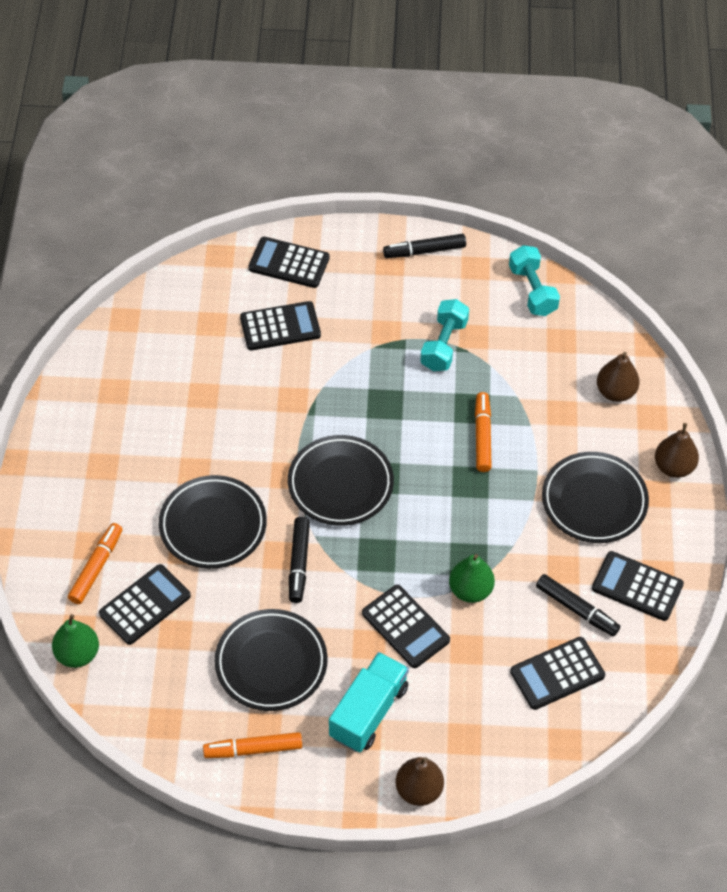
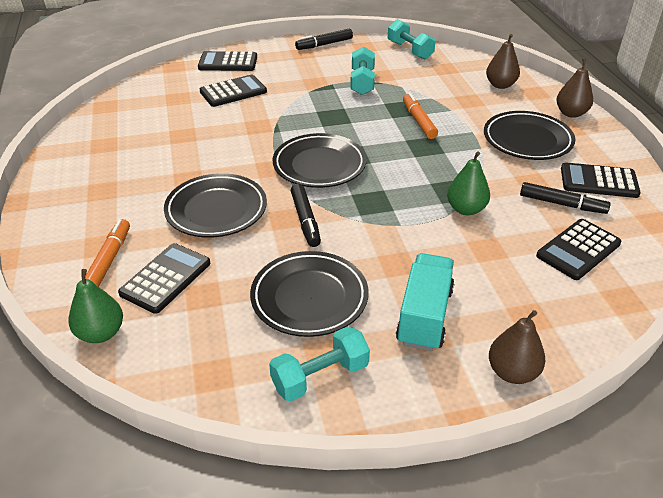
camera: 15 degrees left, 15 degrees down
orange marker [203,732,302,758] -> turquoise dumbbell [269,326,370,401]
black calculator [362,585,450,668] -> none

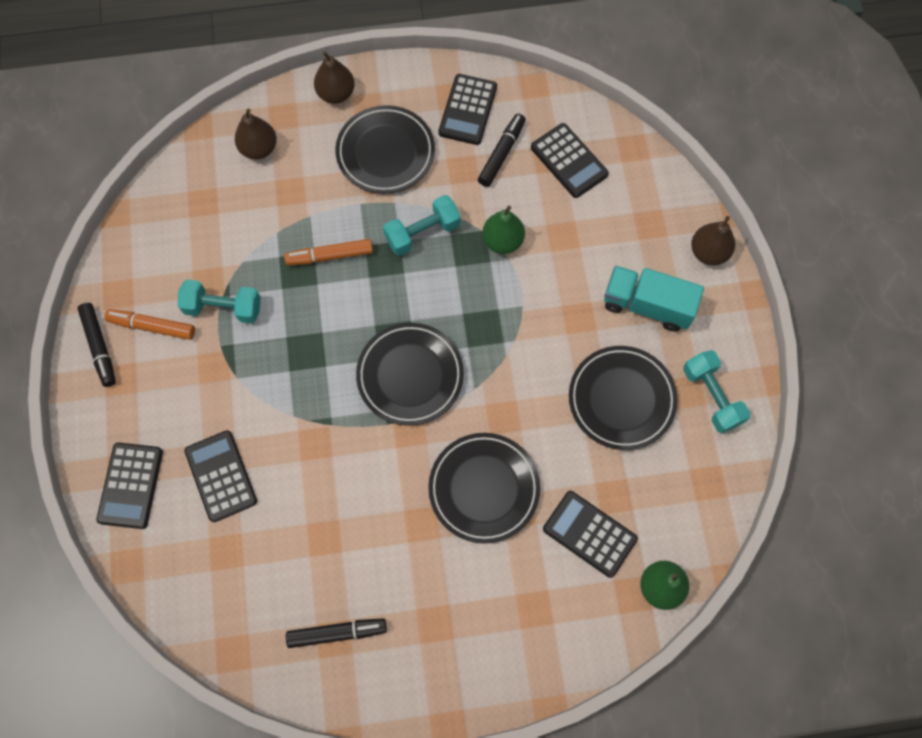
camera: 85 degrees left, 30 degrees up
orange marker [85,219,130,287] -> orange marker moved to [105,309,195,340]
black marker [291,184,321,247] -> black marker moved to [286,618,387,648]
turquoise dumbbell [388,19,435,59] -> turquoise dumbbell moved to [383,195,461,256]

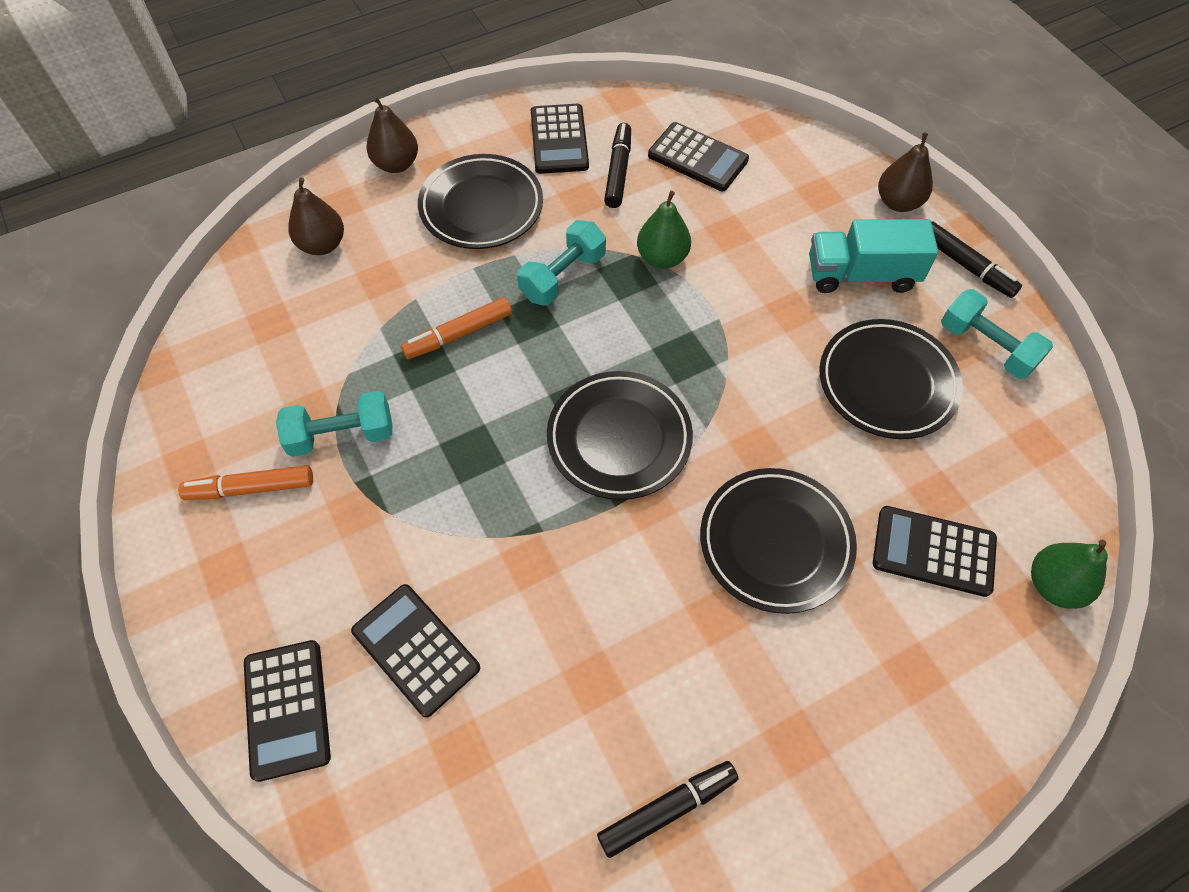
camera: 20 degrees left, 10 degrees down
black marker [77,303,116,387] -> black marker moved to [931,221,1022,298]

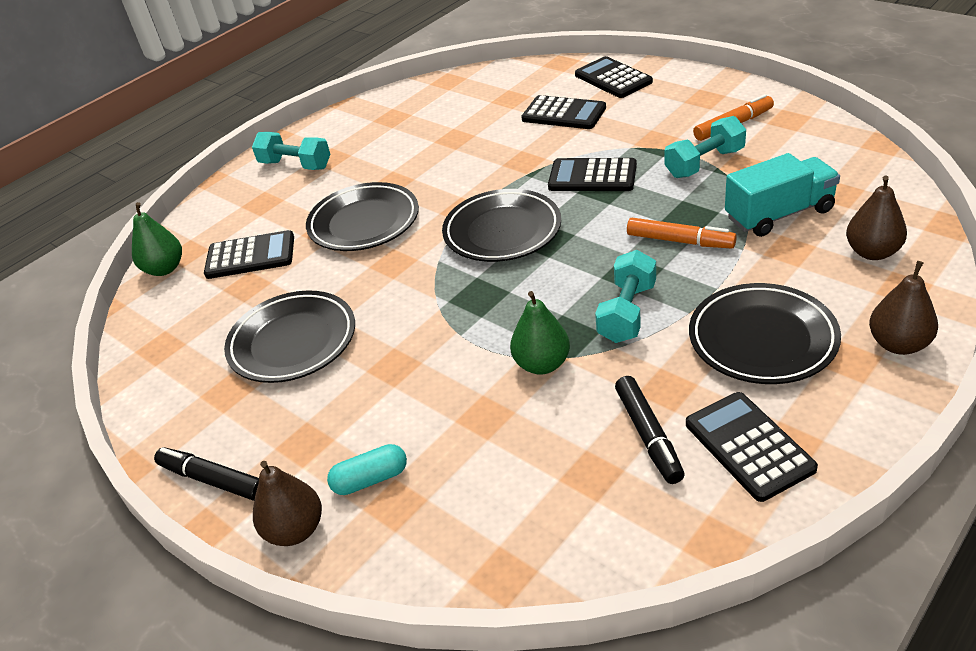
camera: 165 degrees right, 20 degrees down
orange marker [401,297,512,359] -> orange marker turned 75 degrees clockwise [627,218,737,249]
black marker [597,761,739,858] -> none
black calculator [648,122,749,191] -> black calculator moved to [548,158,637,191]
turquoise truck [809,219,938,293] -> turquoise truck moved to [725,153,840,237]
turquoise dumbbell [941,289,1053,379] -> turquoise dumbbell moved to [252,132,330,170]
none -> turquoise capsule [327,444,407,495]

